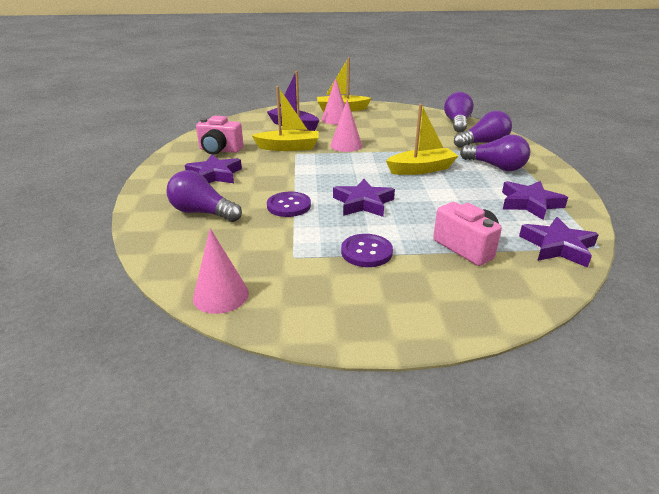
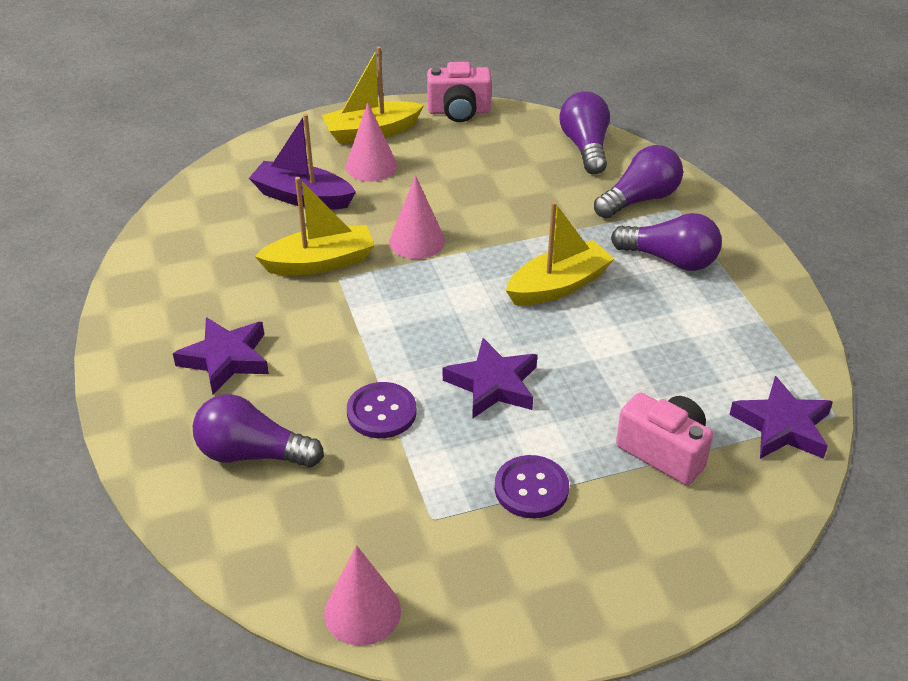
camera: 15 degrees left, 10 degrees up
pink camera [196,116,244,155] -> pink camera moved to [427,62,492,122]
purple star [502,181,568,220] -> none

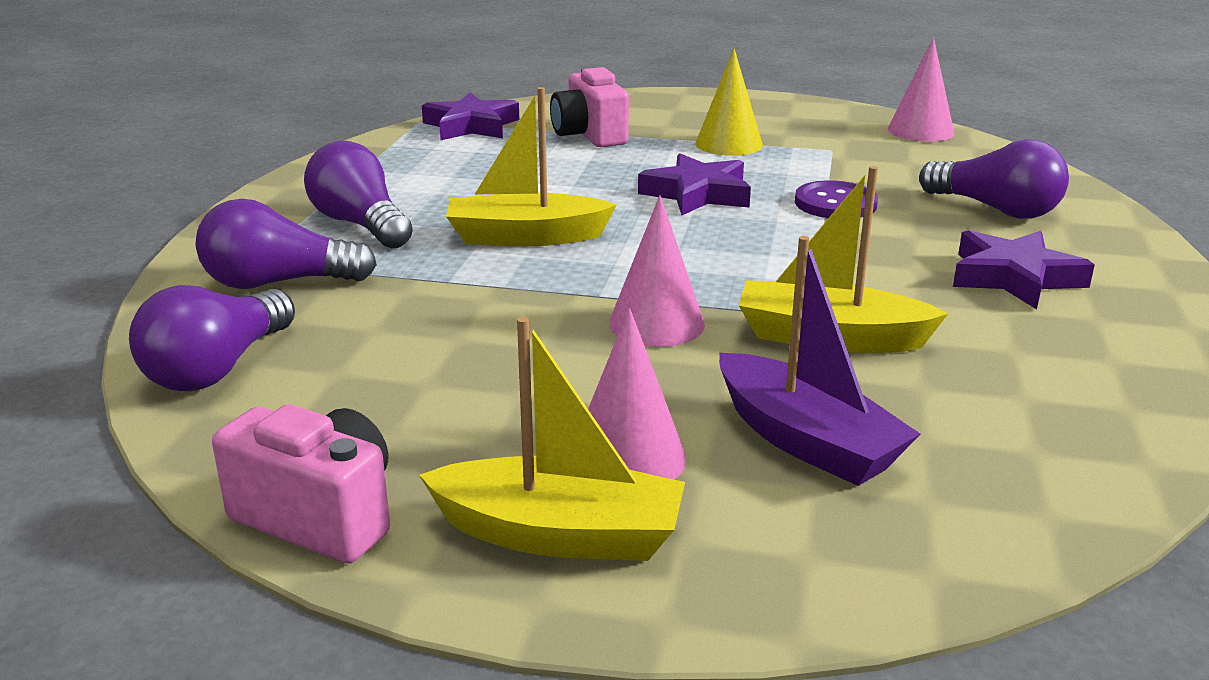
camera: 150 degrees left, 15 degrees down
purple button [495,455,569,518] -> yellow cone [695,49,763,156]

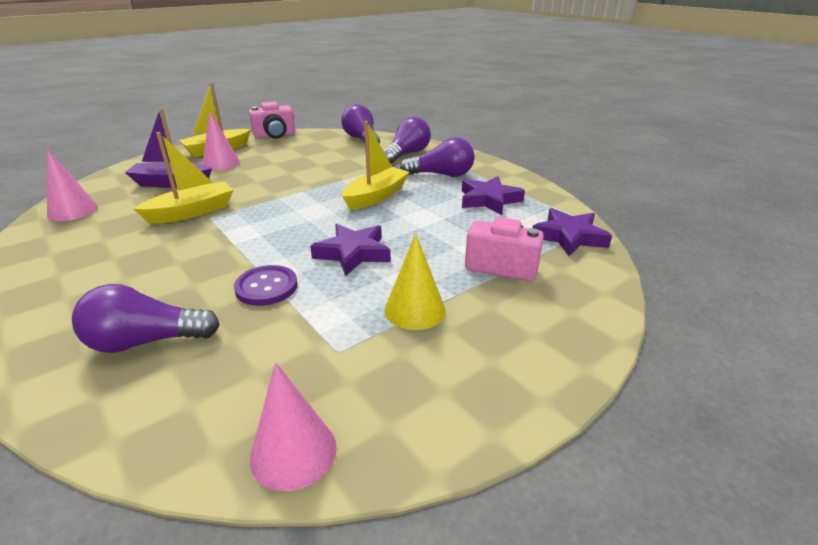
camera: 130 degrees right, 5 degrees up
pink cone [609,195,705,347] -> pink cone moved to [47,149,98,221]
purple star [953,230,1095,309] -> purple star moved to [462,176,525,215]

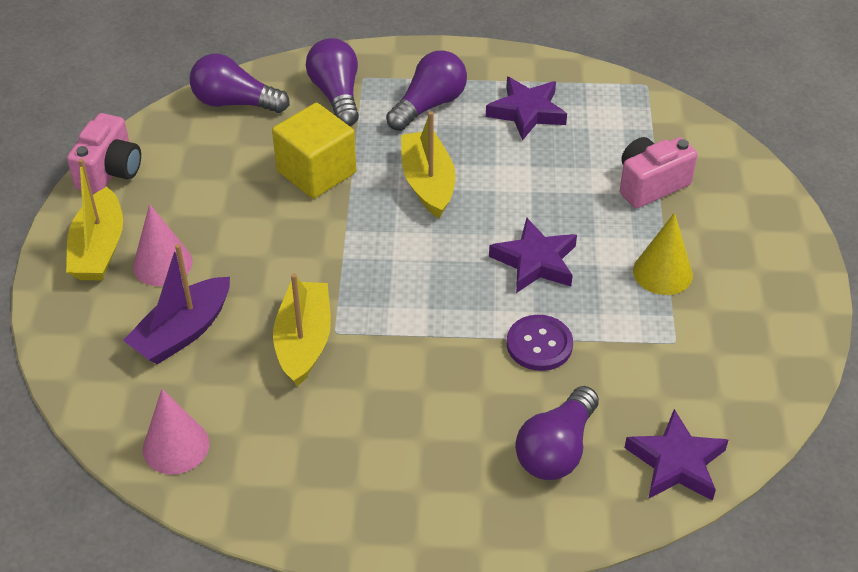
camera: 50 degrees left, 15 degrees up
pink cone [250,362,337,491] -> none
purple star [533,208,612,256] -> purple star moved to [625,409,728,500]
none -> yellow cube [272,103,356,199]

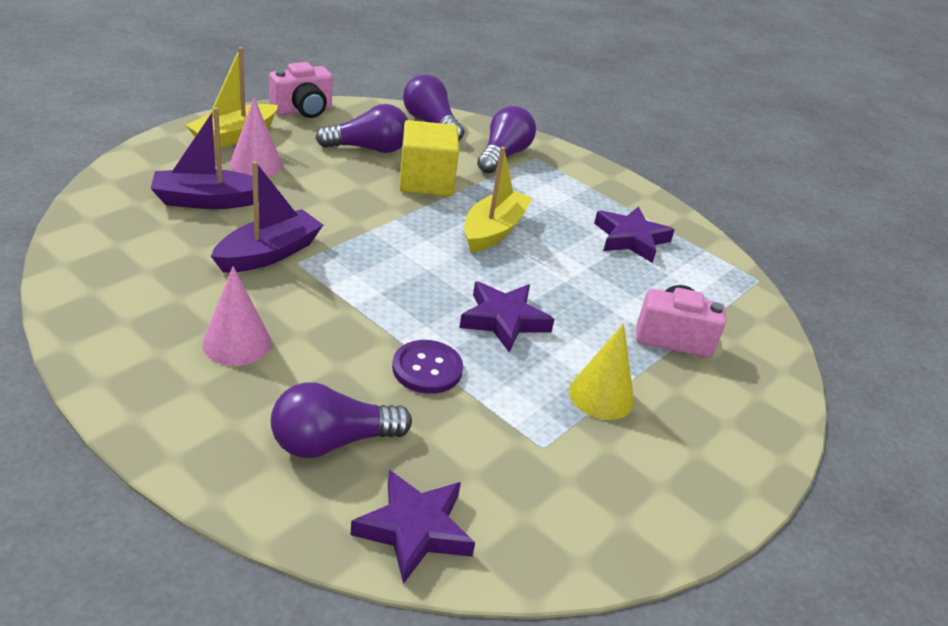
camera: 35 degrees right, 10 degrees down
pink cone [143,389,209,475] -> pink cone moved to [202,266,271,366]
yellow boat [273,273,331,386] -> purple boat [211,161,323,273]
purple light bulb [386,50,467,131] -> purple light bulb moved to [315,104,408,153]

